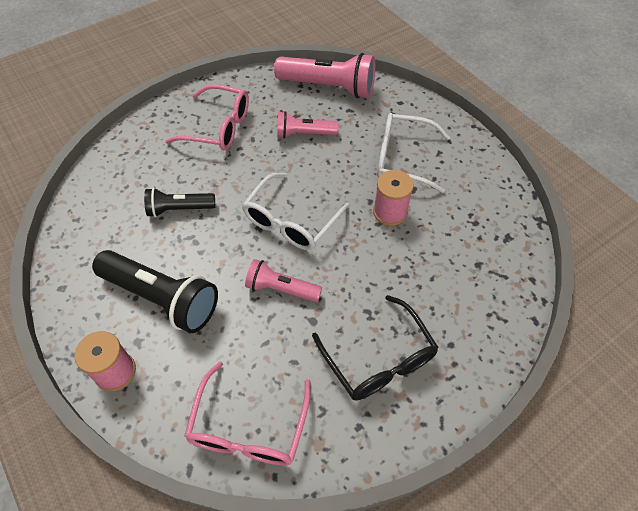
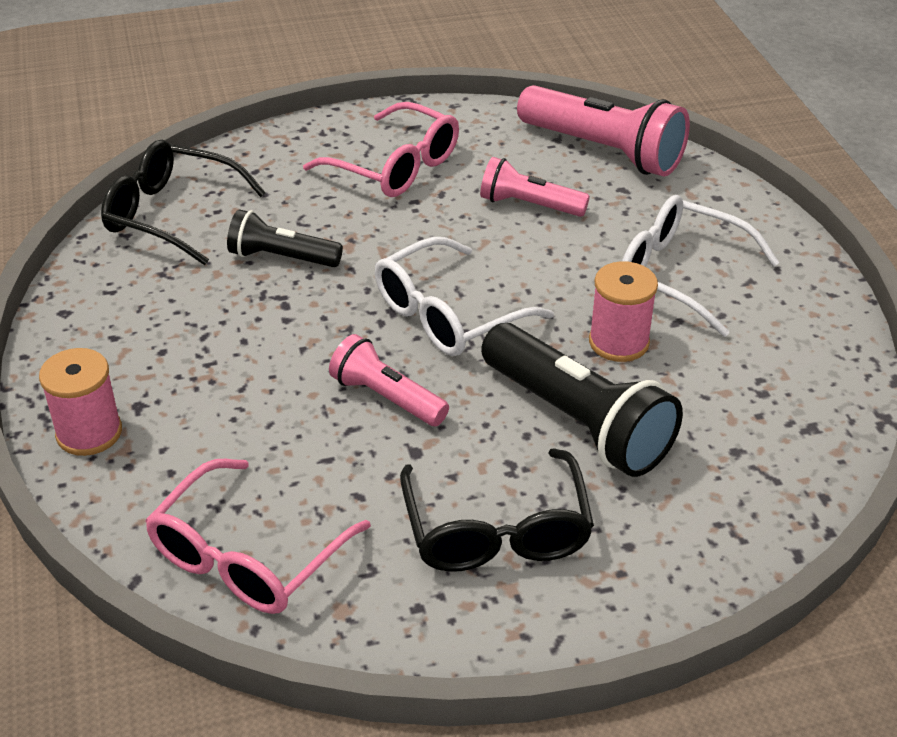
camera: 20 degrees right, 15 degrees down
black flashlight [92,250,218,333] -> black flashlight moved to [481,323,683,477]
none -> black glasses [101,140,266,265]

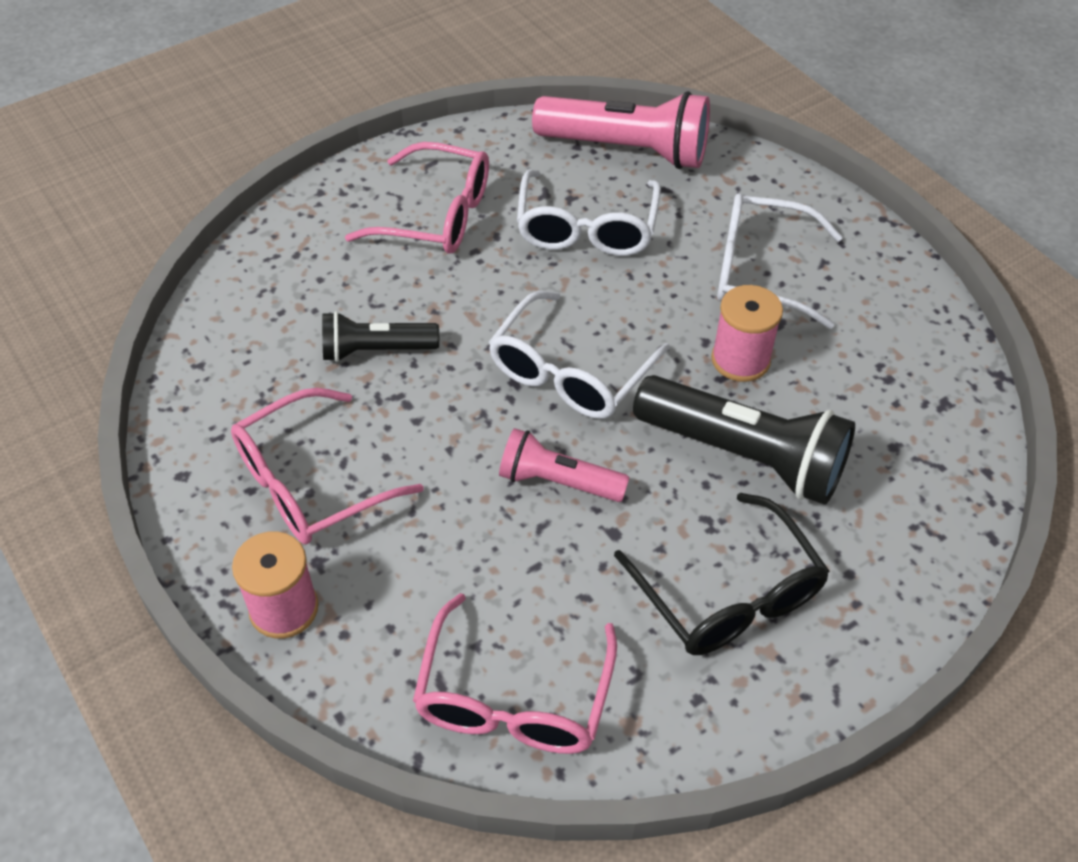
camera: 20 degrees left, 10 degrees up
black glasses [101,140,266,265] -> none
pink flashlight [480,157,590,217] -> white glasses [517,170,661,256]
none -> pink glasses [231,388,424,544]

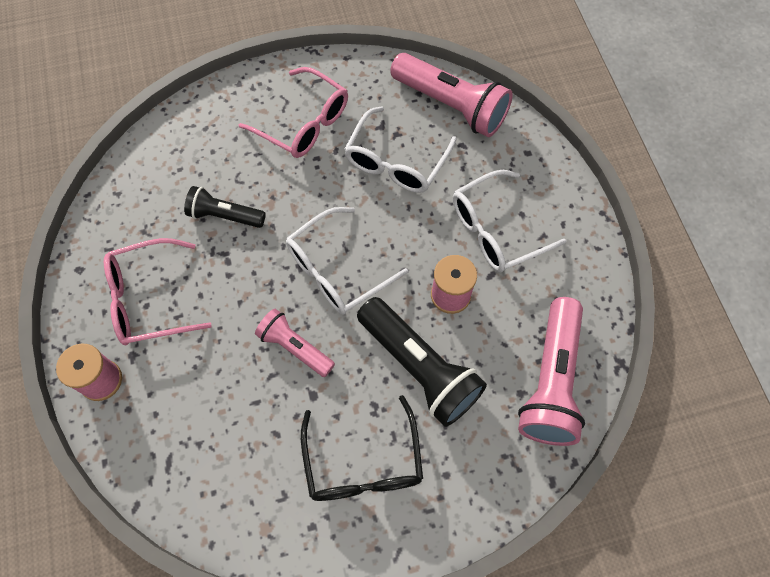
camera: 20 degrees right, 15 degrees up
pink glasses [413,593,617,754] -> none
white glasses [717,193,843,329] -> white glasses turned 60 degrees counterclockwise [453,170,566,272]
none -> pink flashlight [518,297,585,446]

